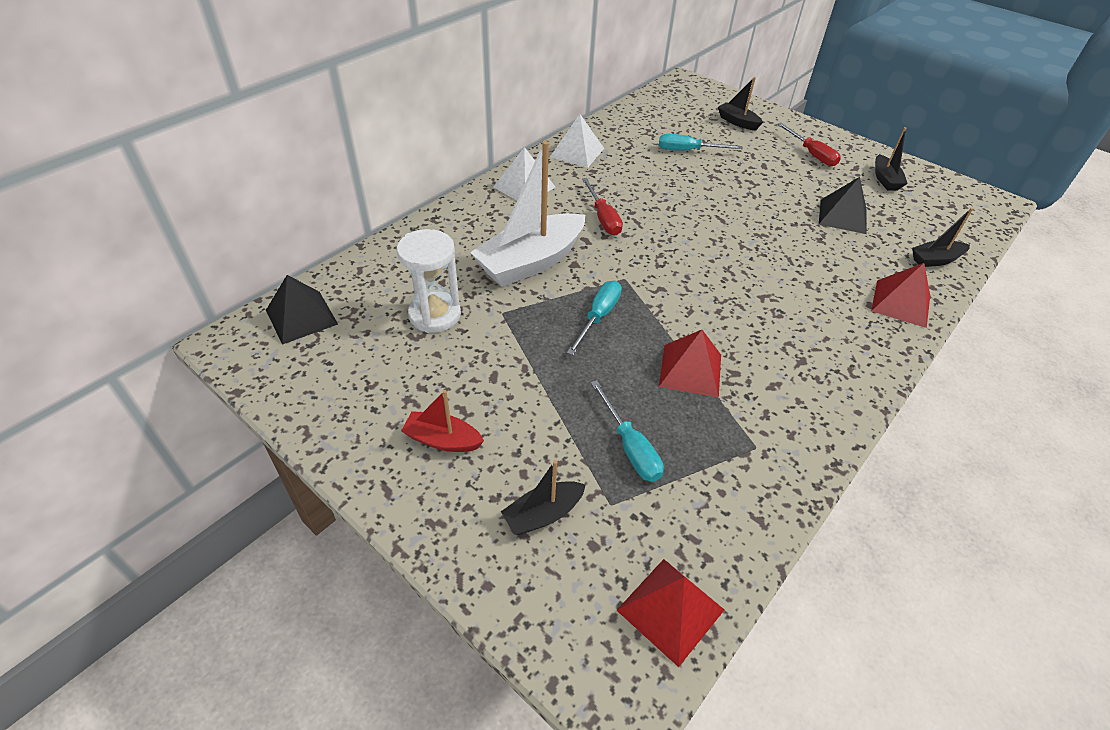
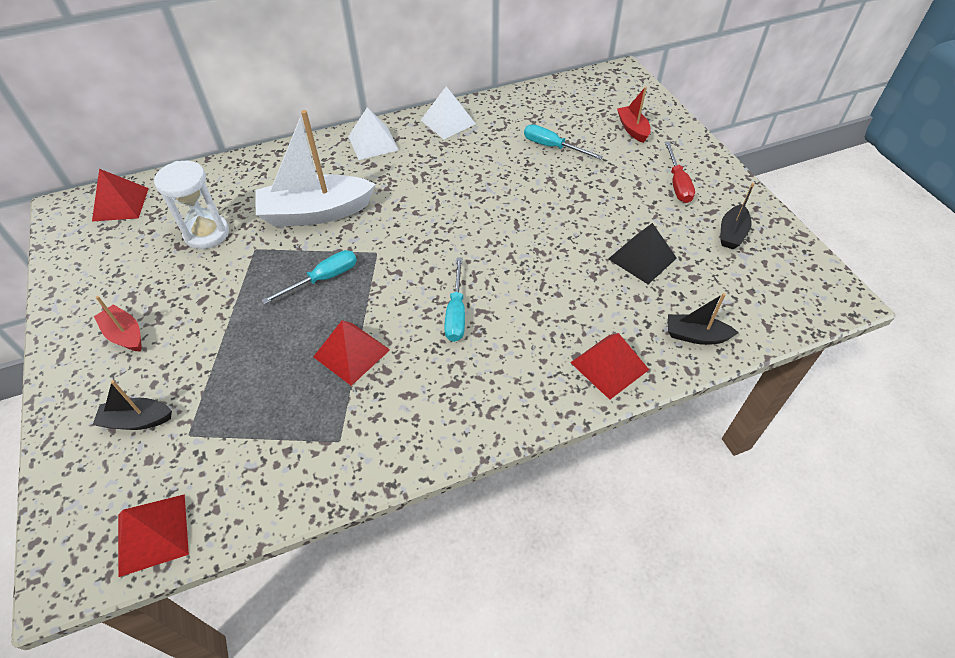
camera: 30 degrees right, 5 degrees up
black pyramid [266,275,338,345] -> red pyramid [92,169,149,221]
red screwdriver [582,178,623,235] -> none
turquoise screwdriver [591,380,664,482] -> turquoise screwdriver moved to [444,258,465,342]
black boat [718,77,763,130] -> red boat [617,87,651,143]

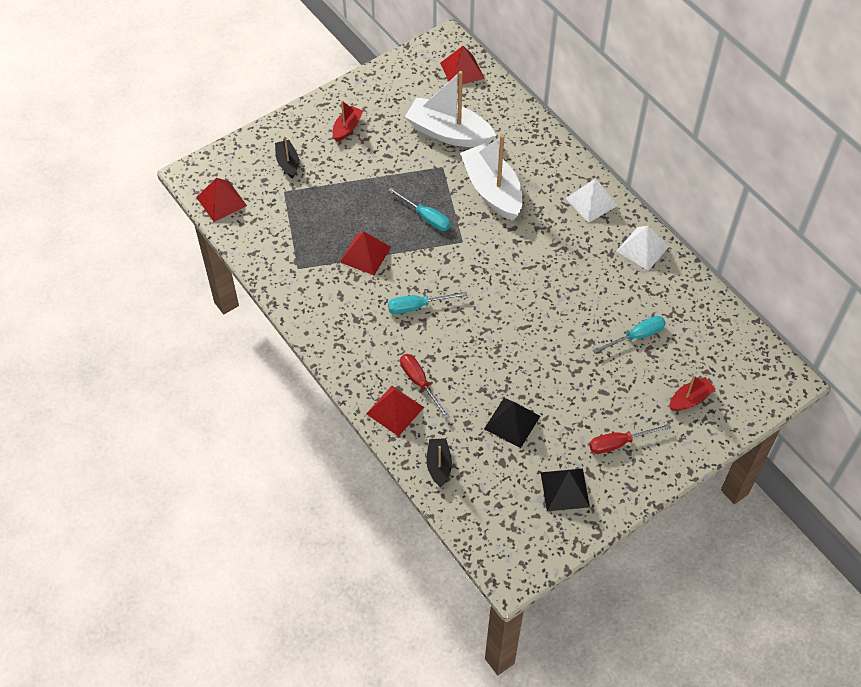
camera: 75 degrees right, 5 degrees up
white hourglass [154,161,229,249] -> white boat [405,71,496,148]
turquoise screwdriver [524,124,603,159] -> turquoise screwdriver turned 45 degrees clockwise [593,316,666,353]
black boat [720,183,754,249] -> black pyramid [540,468,590,511]
none -> red screwdriver [400,354,450,419]

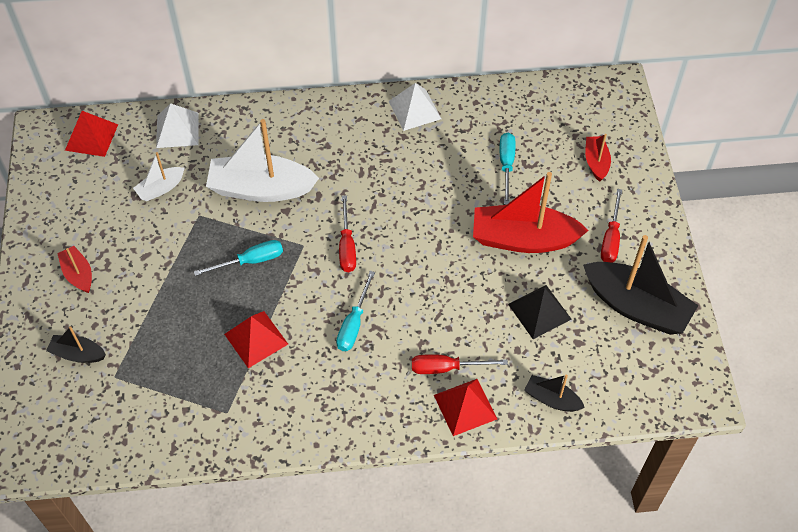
camera: 60 degrees left, 0 degrees up
red pyramid [196,178,247,222] -> none
white boat [405,71,496,148] -> white boat [133,152,185,201], size x0.50
black pyramid [540,468,590,511] -> black boat [583,235,699,335]
white pyramid [565,178,618,222] -> white pyramid moved to [156,103,199,148]
none -> red screwdriver [339,195,356,272]
none -> red boat [473,172,589,253]

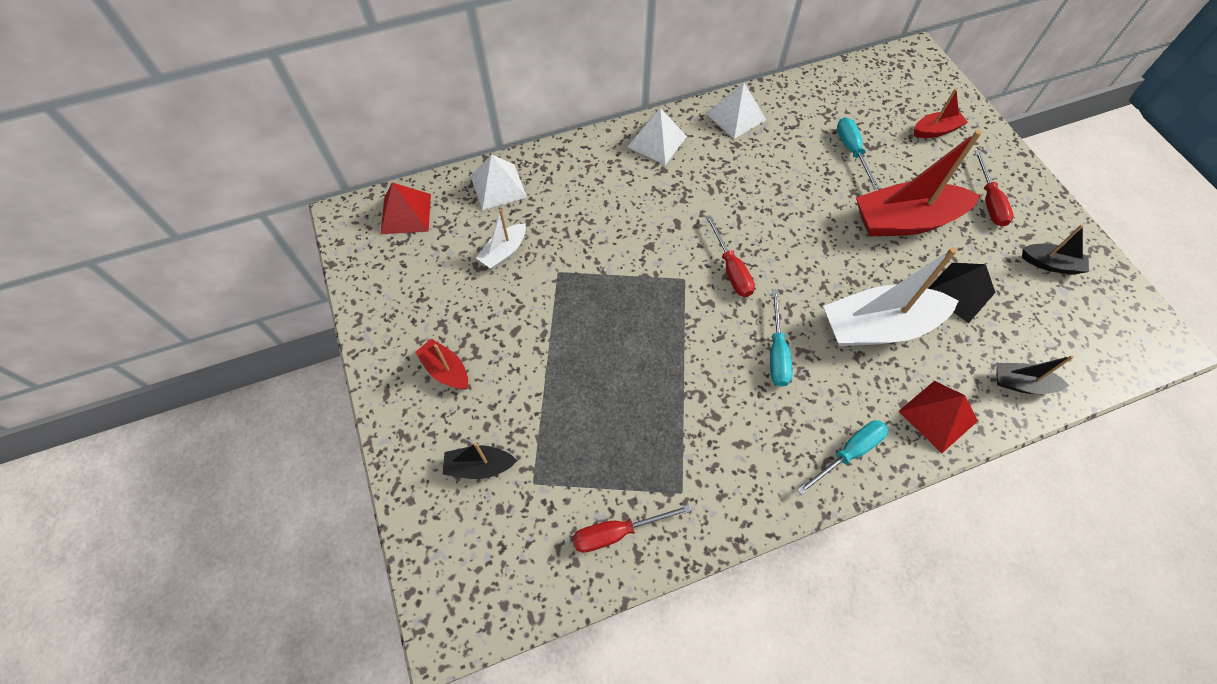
camera: 15 degrees left, 5 degrees up
turquoise screwdriver [194,240,283,276] -> turquoise screwdriver moved to [797,420,888,495]
white boat [206,119,319,202] -> white boat moved to [823,247,958,346]
red pyramid [224,311,288,368] -> none
red screwdriver [412,354,508,374] -> red screwdriver moved to [573,504,691,553]
black boat [583,235,699,335] -> black boat [1022,224,1089,275], size x0.50
red boat [585,134,611,182] -> red boat turned 90 degrees clockwise [914,88,968,138]
none -> white pyramid [627,108,687,165]

